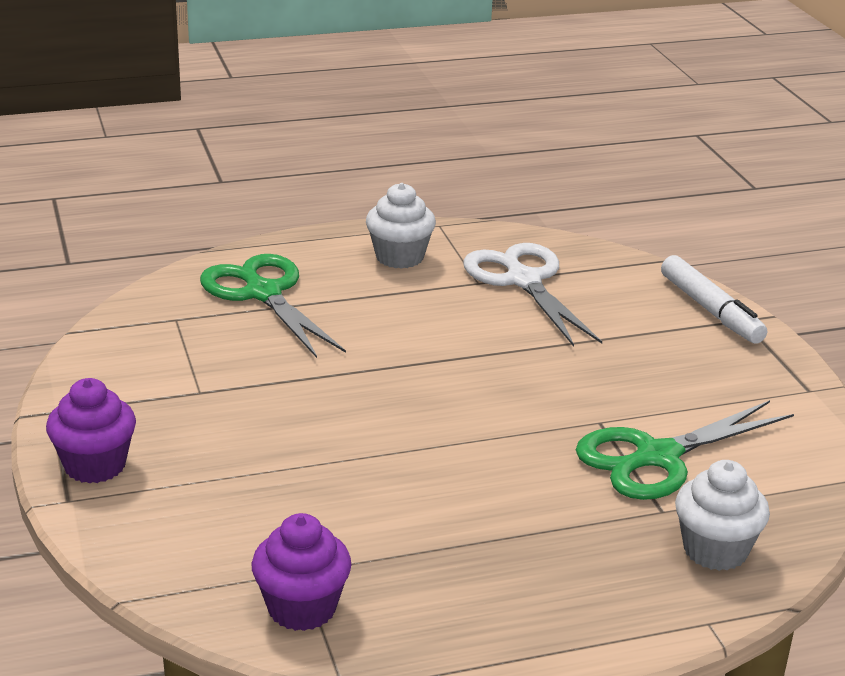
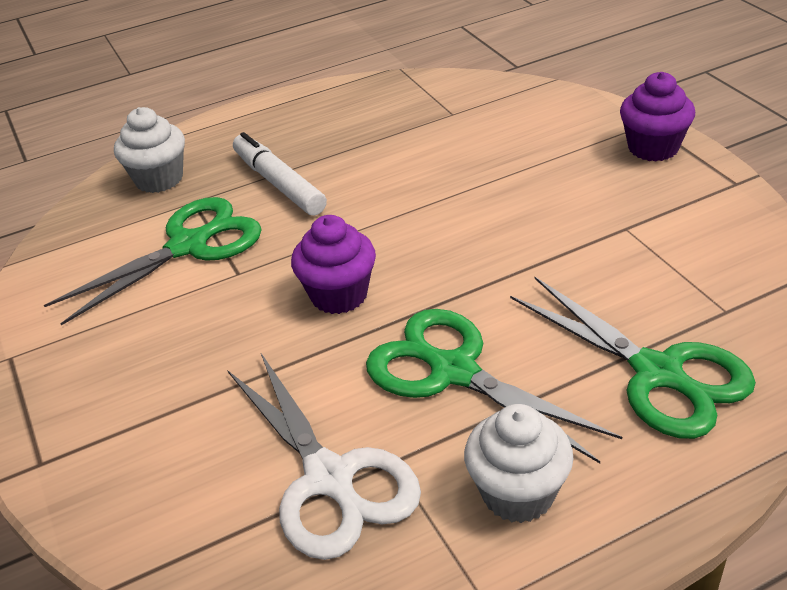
camera: 175 degrees right, 10 degrees up
purple cupcake [251,513,352,631] -> purple cupcake moved to [291,215,376,314]
white marker [661,255,767,344] -> white marker moved to [233,132,327,216]
none -> green scissors [366,309,622,463]

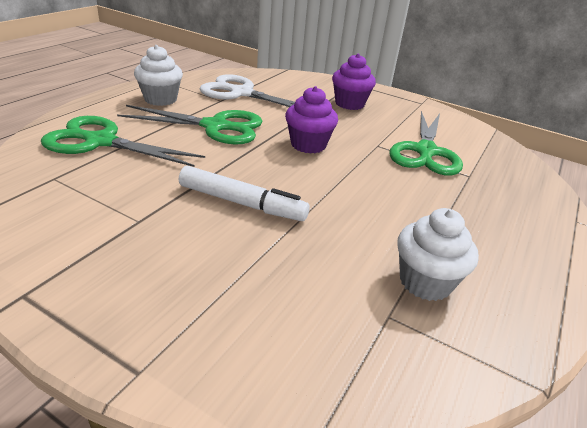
camera: 140 degrees right, 5 degrees down
white cupcake [114,107,185,193] -> white cupcake moved to [397,208,479,301]
white marker [233,132,327,216] -> white marker moved to [179,166,310,221]
purple cupcake [620,72,695,162] -> purple cupcake moved to [332,54,376,110]

